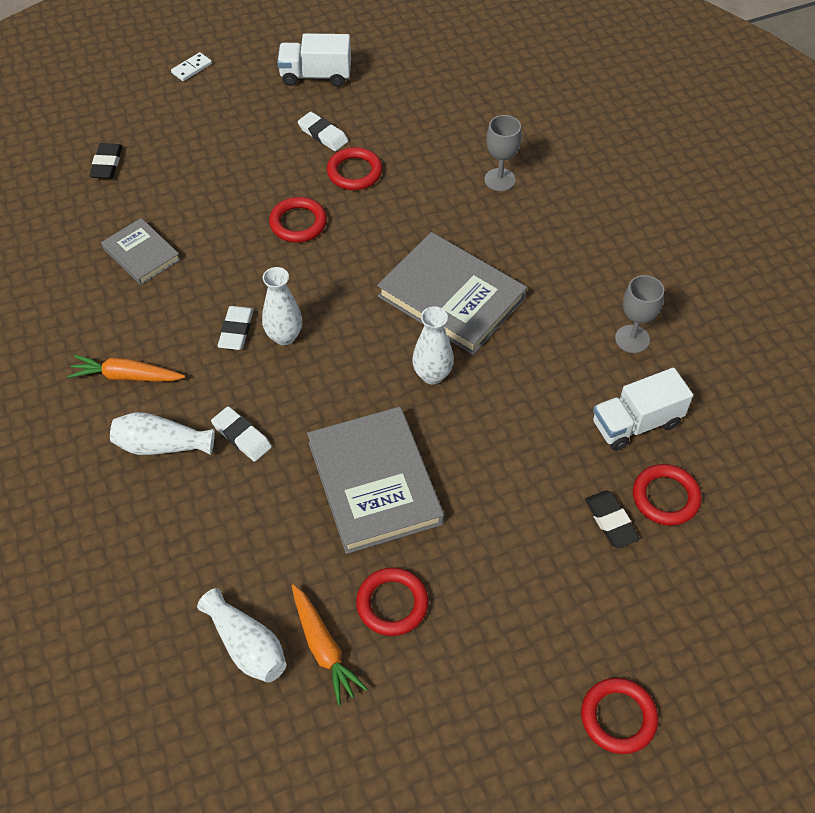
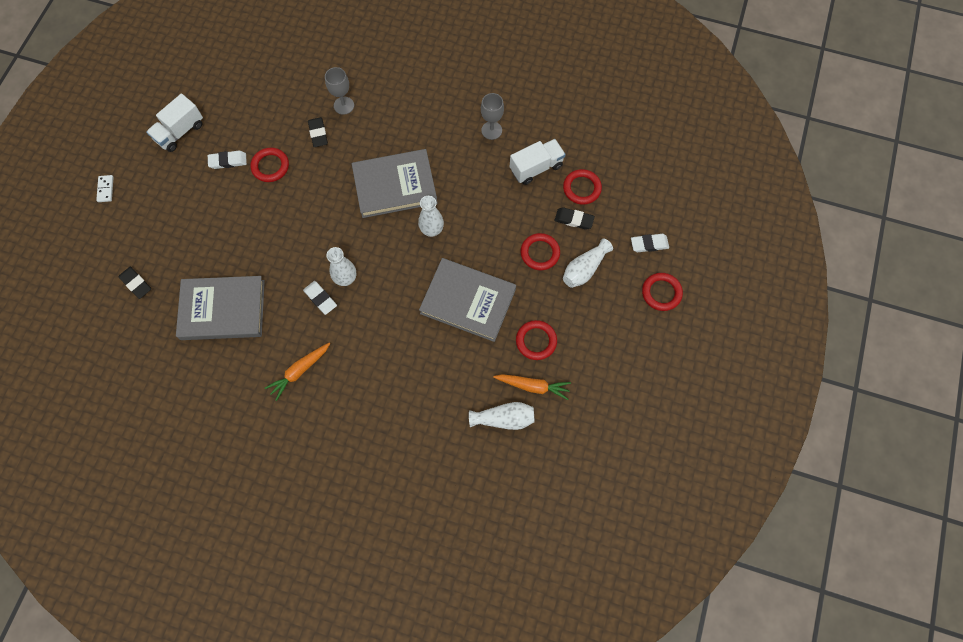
camera: 50 degrees left, 15 degrees up
grey book [101,218,181,285] -> grey book [176,276,265,340], size x1.78
white vase [110,412,215,455] -> white vase moved to [563,239,613,288]
white eraser [211,406,272,462] -> white eraser moved to [631,234,669,252]
red ring [269,197,327,243] -> red ring moved to [520,233,560,270]
white truck [593,368,693,451] -> white truck turned 135 degrees counterclockwise [510,139,566,185]
none -> black eraser [308,117,328,147]

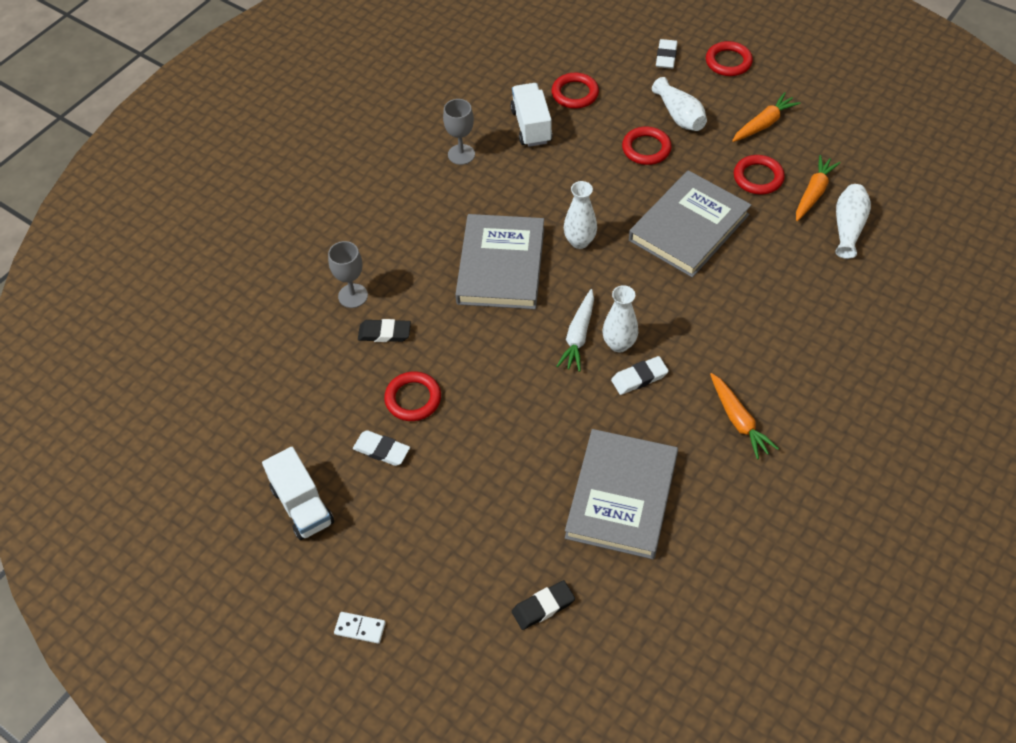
camera: 70 degrees left, 15 degrees down
white eraser [208,151,247,169] -> white eraser turned 75 degrees counterclockwise [353,430,410,466]
black eraser [555,208,595,230] -> none
none -> white carrot [557,289,594,372]
none -> orange carrot [732,92,801,142]

